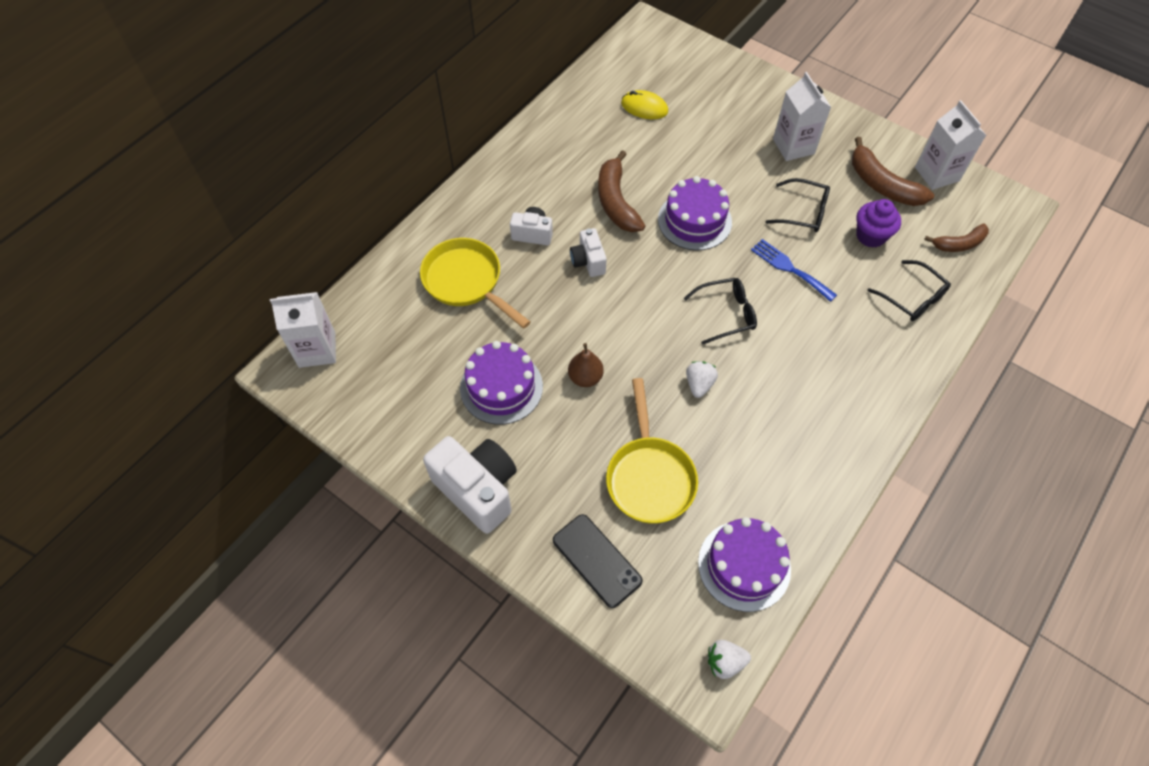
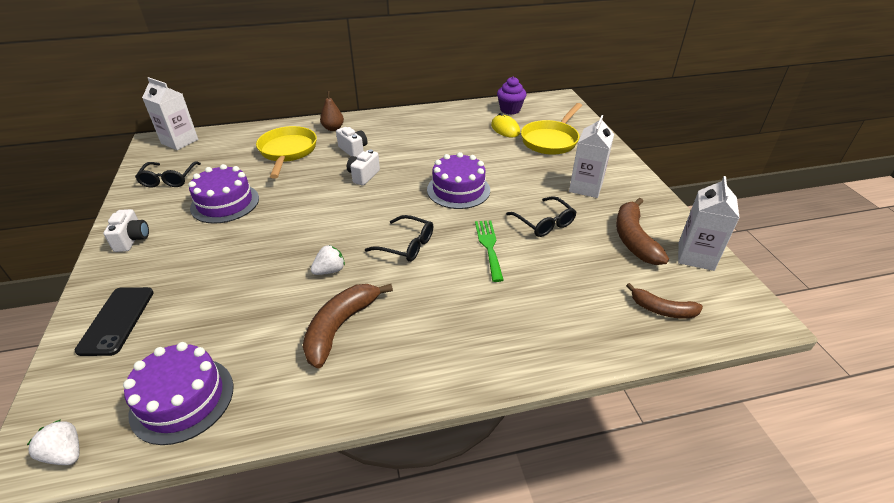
camera: 40 degrees right, 20 degrees down
white camera [423,436,517,534] -> white camera [103,209,149,252], size x0.54
brown pear [568,343,604,387] -> brown pear moved to [320,91,344,131]
brown banana [598,150,645,232] -> brown banana moved to [303,284,393,368]
yellow pan [606,378,698,524] -> yellow pan moved to [521,103,582,155]
blue fork [751,239,837,302] -> green fork [475,220,503,282]
purple cupcake [856,199,901,248] -> purple cupcake moved to [497,77,527,115]
black glasses [867,260,951,321] -> black glasses moved to [135,161,201,188]

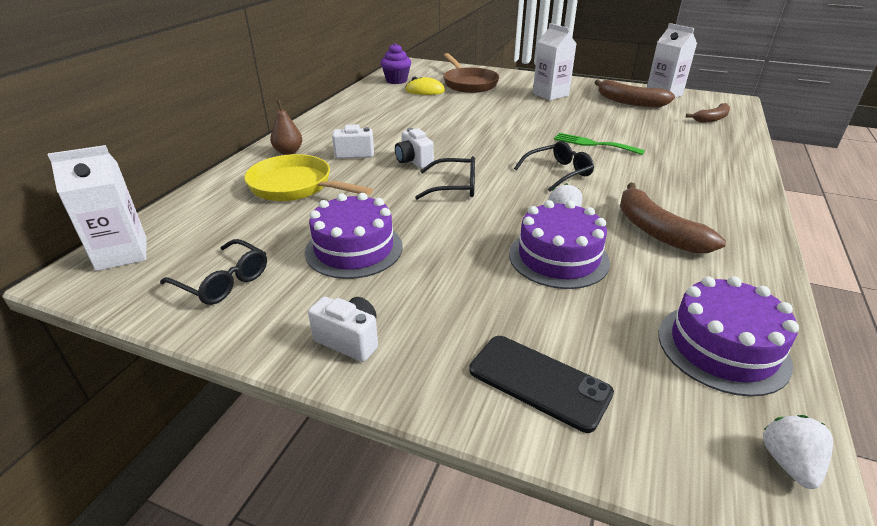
camera: 55 degrees left, 5 degrees down
white strawberry [27,420,79,465] -> white strawberry turned 120 degrees clockwise [763,415,833,489]
purple cake [427,152,490,209] -> purple cake moved to [509,200,610,289]
black glasses [506,196,576,237] -> black glasses moved to [415,156,475,199]
yellow pan [521,103,582,155] -> brown pan [443,53,499,93]

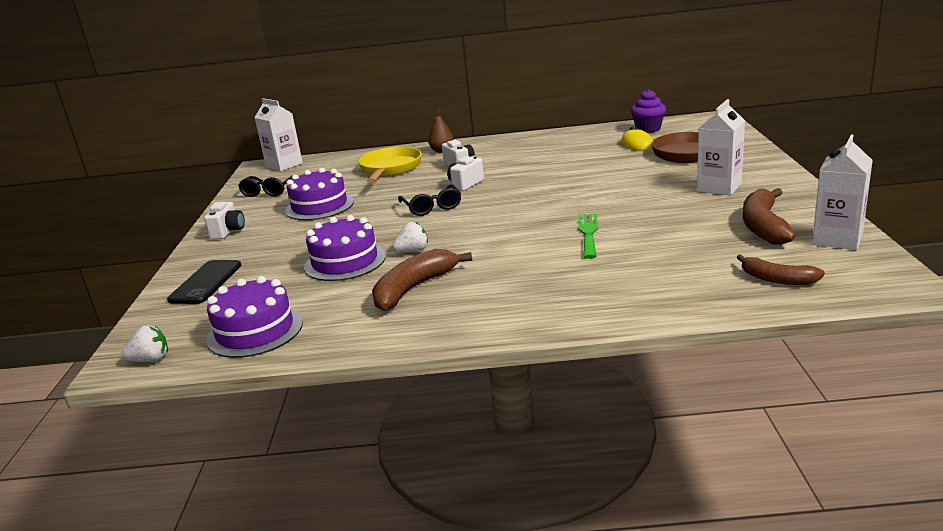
camera: 70 degrees right, 10 degrees down
black glasses [514,141,594,192] -> none

